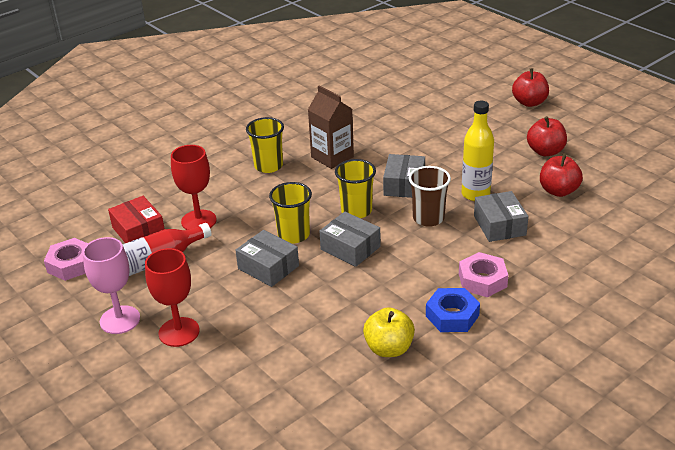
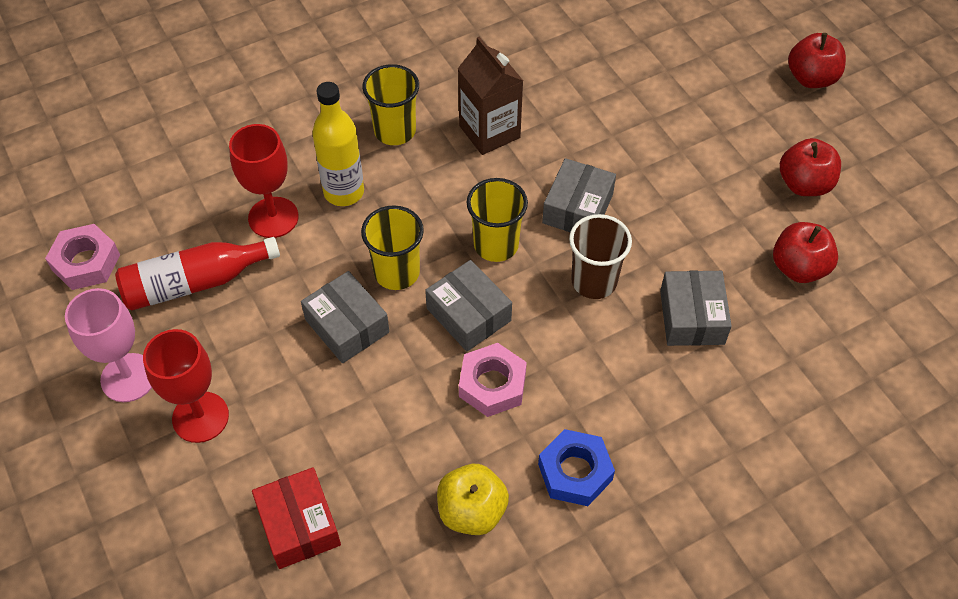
camera: 10 degrees right, 20 degrees up
red box [108,196,165,243] -> red box moved to [252,467,341,569]
pink nut [459,252,508,297] -> pink nut moved to [459,343,527,417]
yellow bottle [462,101,494,201] -> yellow bottle moved to [312,82,364,206]

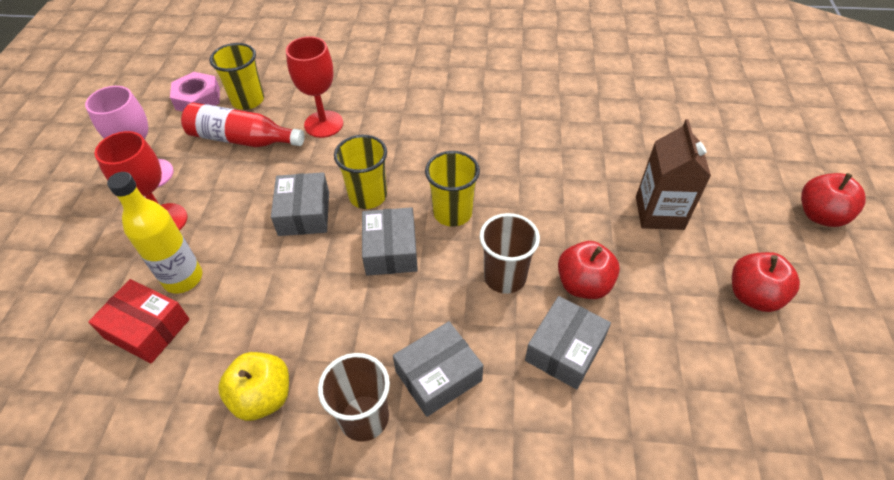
camera: 35 degrees right, 5 degrees down
red box [252,467,341,569] -> red box turned 75 degrees counterclockwise [88,279,190,363]
yellow bottle [312,82,364,206] -> yellow bottle moved to [107,172,202,293]
yellow cup [362,64,419,145] -> yellow cup moved to [209,43,264,110]
brown carton [458,37,523,155] -> brown carton moved to [636,119,711,230]
pink nut [459,343,527,417] -> none
blue nut [538,429,615,506] -> brown cup [318,353,390,442]
grey box [542,158,616,232] -> grey box moved to [393,321,483,417]
red apple [773,222,838,283] -> red apple moved to [558,241,620,299]

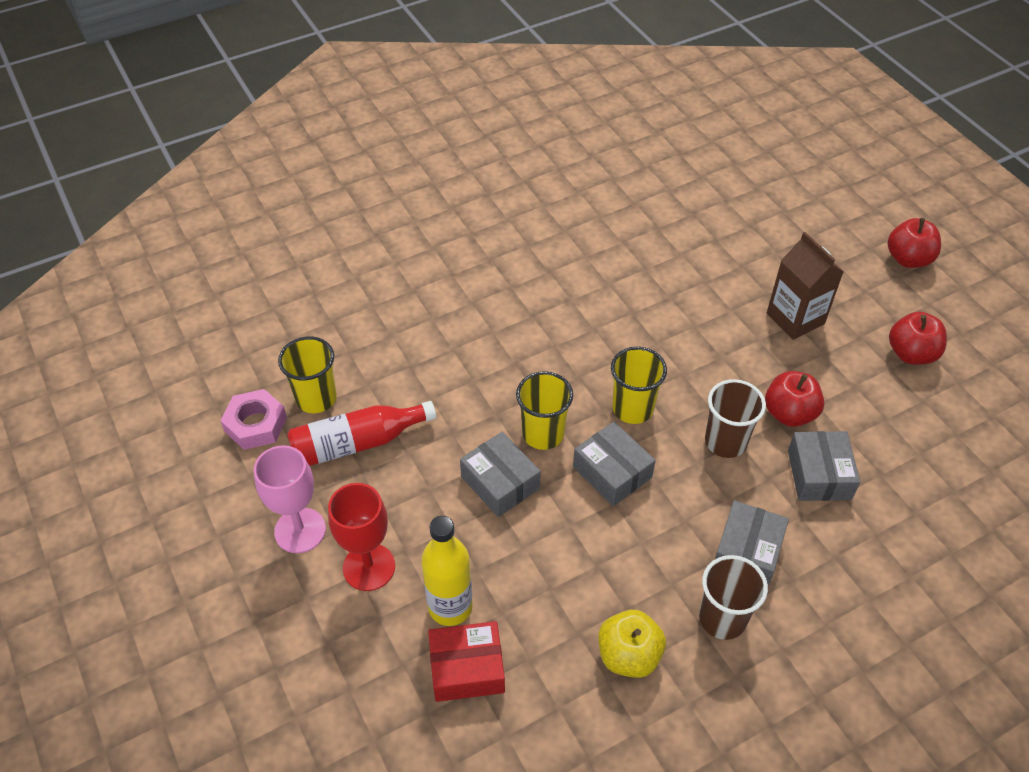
camera: 35 degrees left, 0 degrees up
red goblet [286,36,343,138] -> none

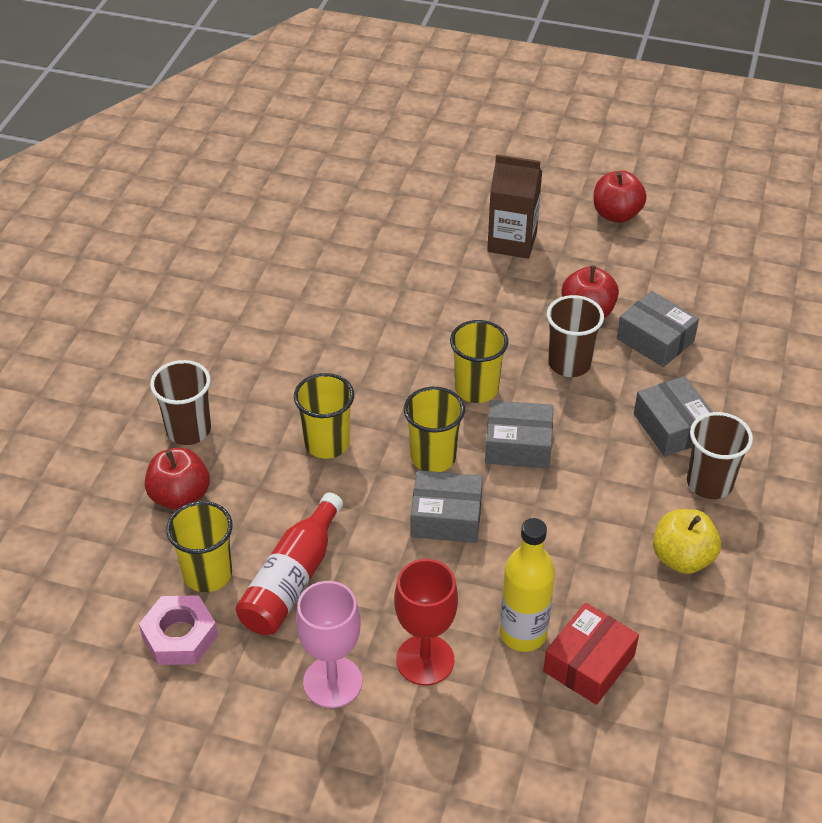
camera: 45 degrees left, 5 degrees down
red apple [888,218,941,268] -> red apple moved to [145,448,210,510]
none -> brown cup [150,360,211,445]
none -> yellow cup [294,373,354,459]

